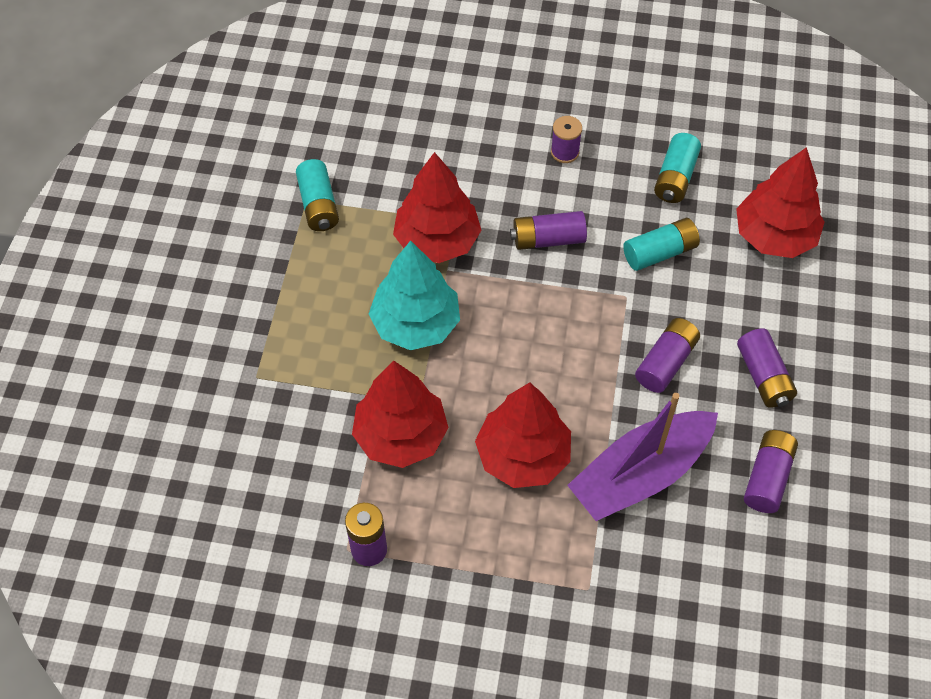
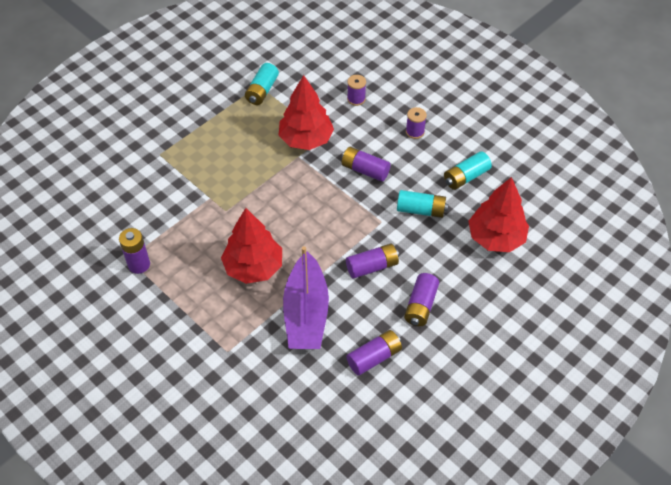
camera: 35 degrees right, 5 degrees down
red tree [352,361,449,468] -> none
turquoise tree [369,241,460,350] -> none
purple boat [567,393,718,521] -> purple boat turned 90 degrees counterclockwise [283,246,329,349]
none -> purple spool [347,75,366,106]

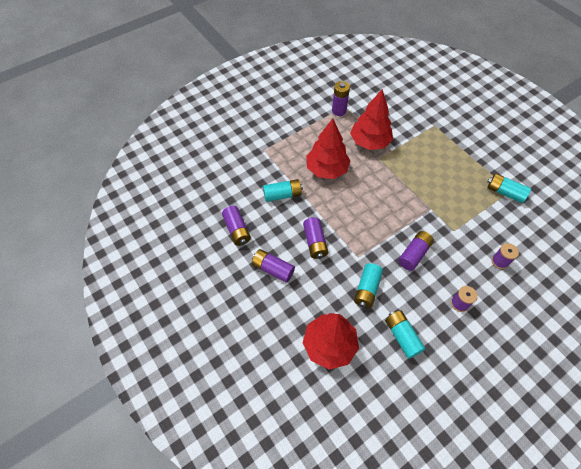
camera: 100 degrees right, 5 degrees up
red tree [279,75,334,150] -> red tree moved to [350,89,393,150]
purple boat [283,246,329,349] -> turquoise battery [263,179,303,202]

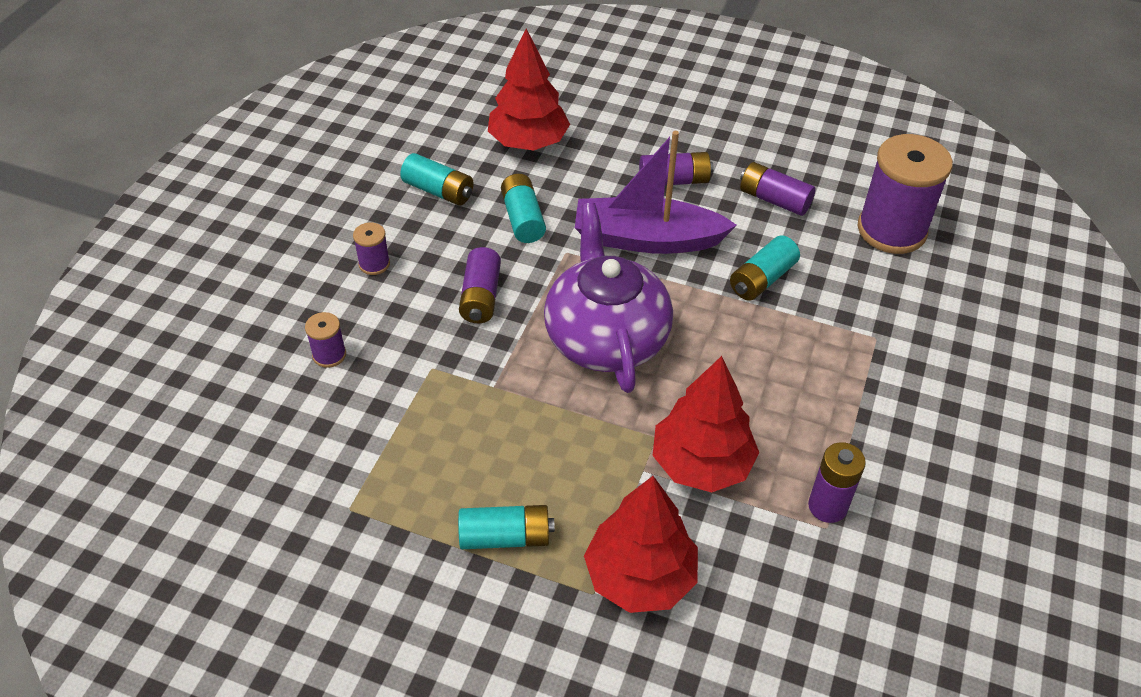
camera: 145 degrees right, 10 degrees down
purple battery [303,217,328,259] -> purple boat [575,131,737,254]
red tree [306,119,350,179] -> red tree moved to [584,476,698,613]
turquoise battery [487,173,531,203] -> turquoise battery moved to [458,505,555,549]
none -> purple teapot [544,203,673,393]
none -> purple spool [858,134,953,254]

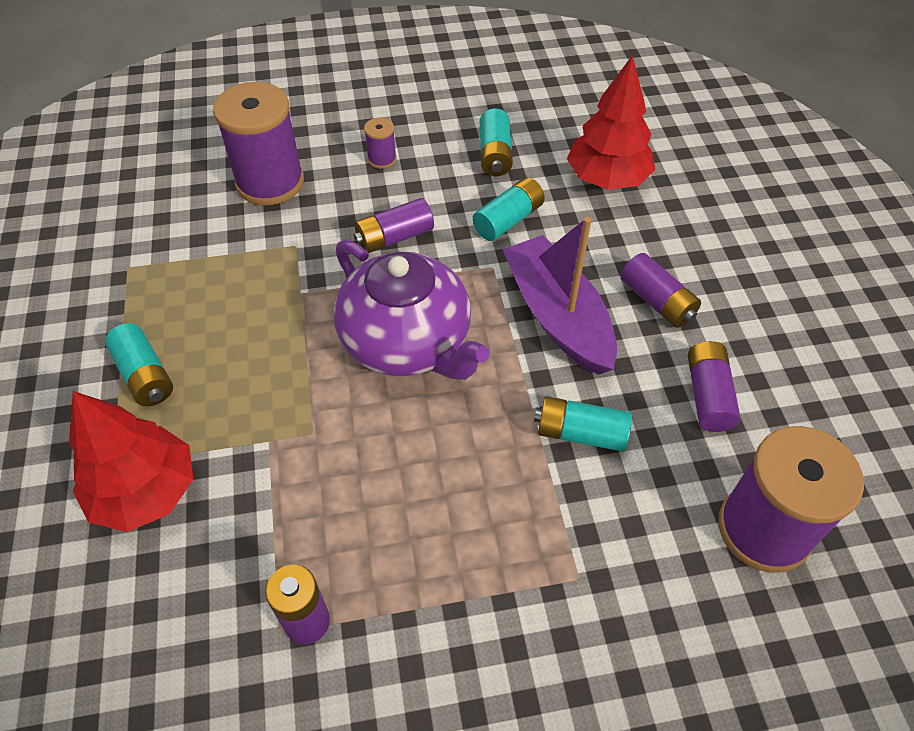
camera: 60 degrees right, 5 degrees up
purple spool [305,312,346,368] -> purple spool [213,82,304,205], size x2.29
purple teapot [544,203,673,393] -> purple teapot turned 90 degrees clockwise [334,240,490,380]
red tree [653,356,759,492] -> none

